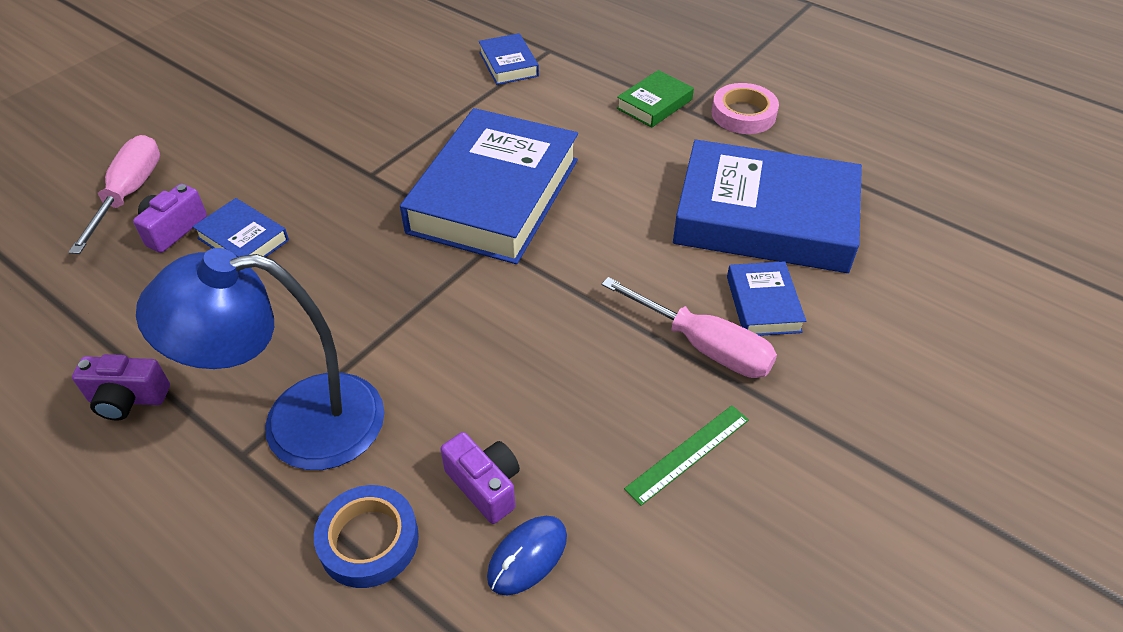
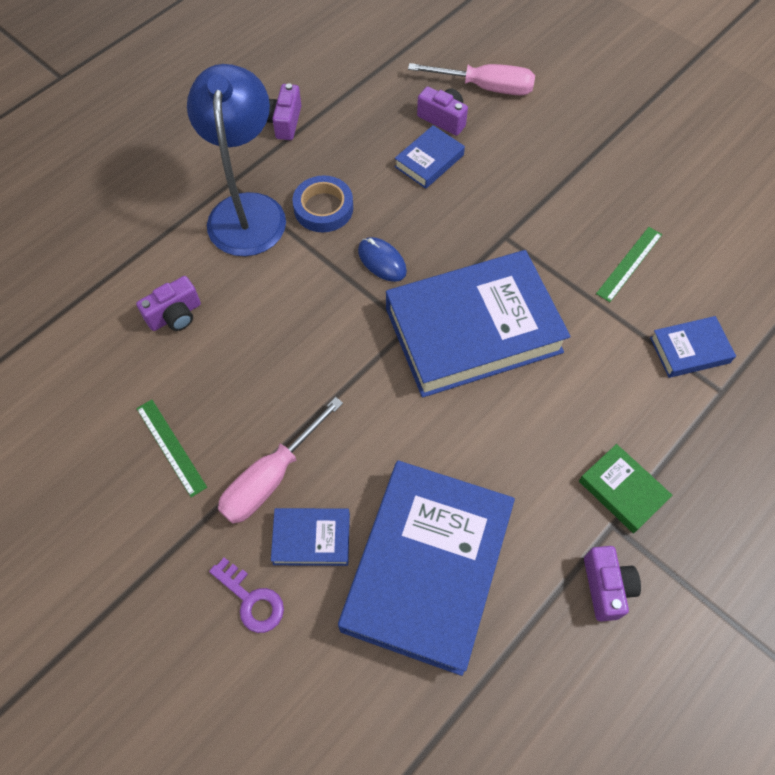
camera: 95 degrees right, 15 degrees up
blue tape [314,485,419,588] -> blue tape moved to [293,175,353,232]
blue book [400,108,578,264] -> blue book turned 45 degrees counterclockwise [386,250,571,398]
blue mouse [487,516,567,595] -> blue mouse moved to [358,237,407,282]
pink tape [712,83,779,134] -> purple camera [584,546,641,622]
none -> purple key [209,557,284,633]
none -> green ruler [596,227,662,302]

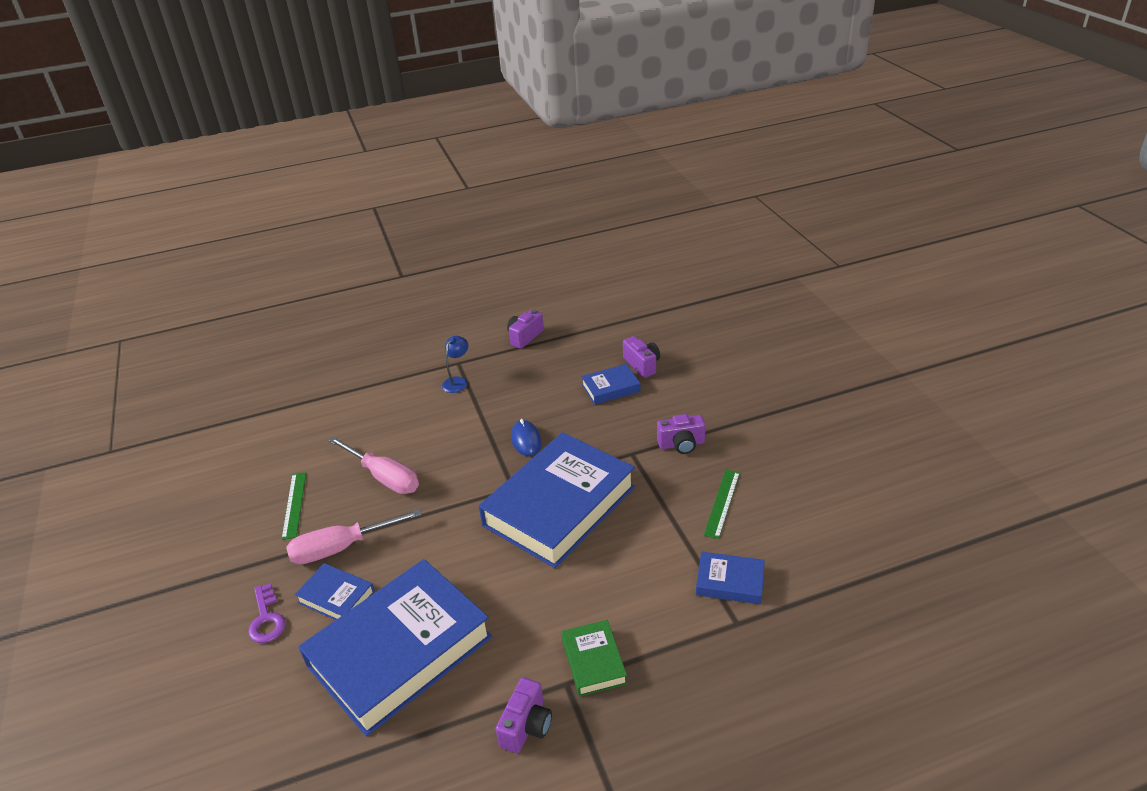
camera: 30 degrees right, 25 degrees down
purple camera [136,276,201,331] -> purple camera moved to [657,414,706,454]
blue lamp [187,64,286,256] -> blue lamp [442,336,469,393], size x0.41
blue tape [293,175,353,232] -> none
blue book [386,250,571,398] -> blue book turned 60 degrees counterclockwise [479,432,635,568]
pink screwdriver [408,63,535,96] -> pink screwdriver moved to [328,436,419,494]
green ruler [596,227,662,302] -> green ruler turned 45 degrees counterclockwise [704,470,740,539]

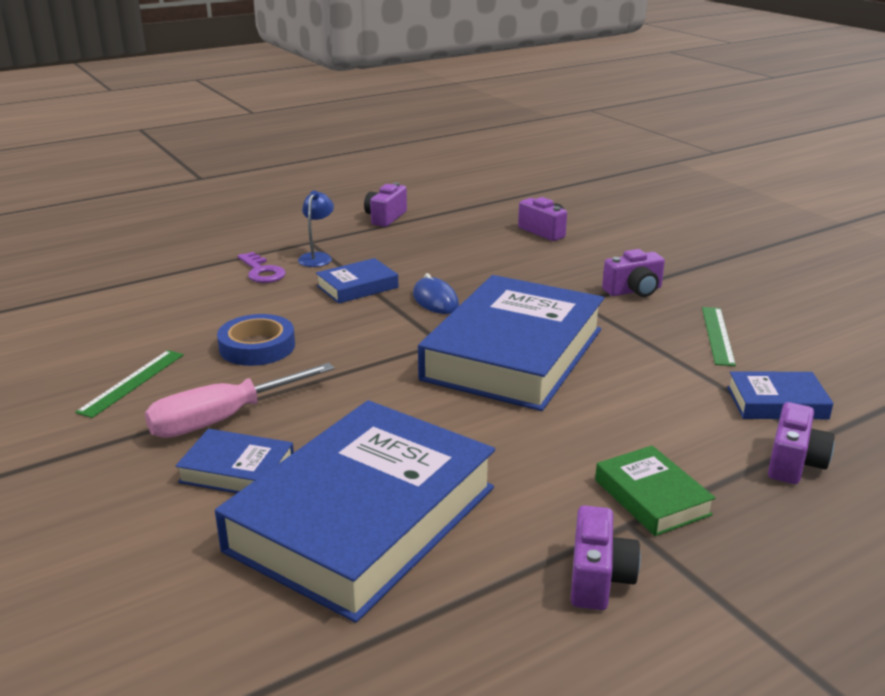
camera: 15 degrees left, 10 degrees down
purple key [248,583,286,643] -> purple key moved to [238,252,286,283]
green ruler [281,472,306,540] -> green ruler turned 45 degrees clockwise [75,350,184,418]
pink screwdriver [328,436,419,494] -> blue tape [217,314,295,366]
blue book [581,364,640,405] -> blue book moved to [316,258,398,304]
none -> purple camera [768,402,835,484]

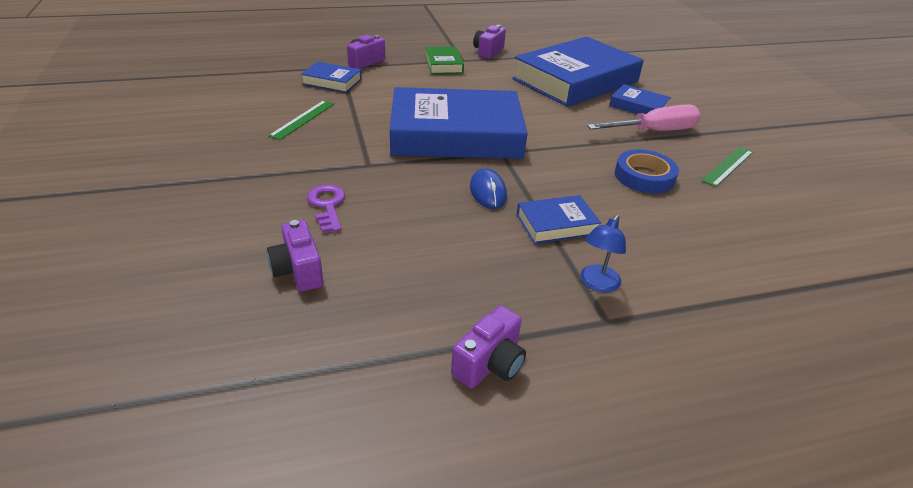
camera: 165 degrees left, 10 degrees up
purple key [238,252,286,283] -> purple key moved to [307,185,345,233]
blue book [418,275,604,411] -> blue book turned 45 degrees clockwise [390,87,528,159]
purple camera [602,249,665,297] -> none

